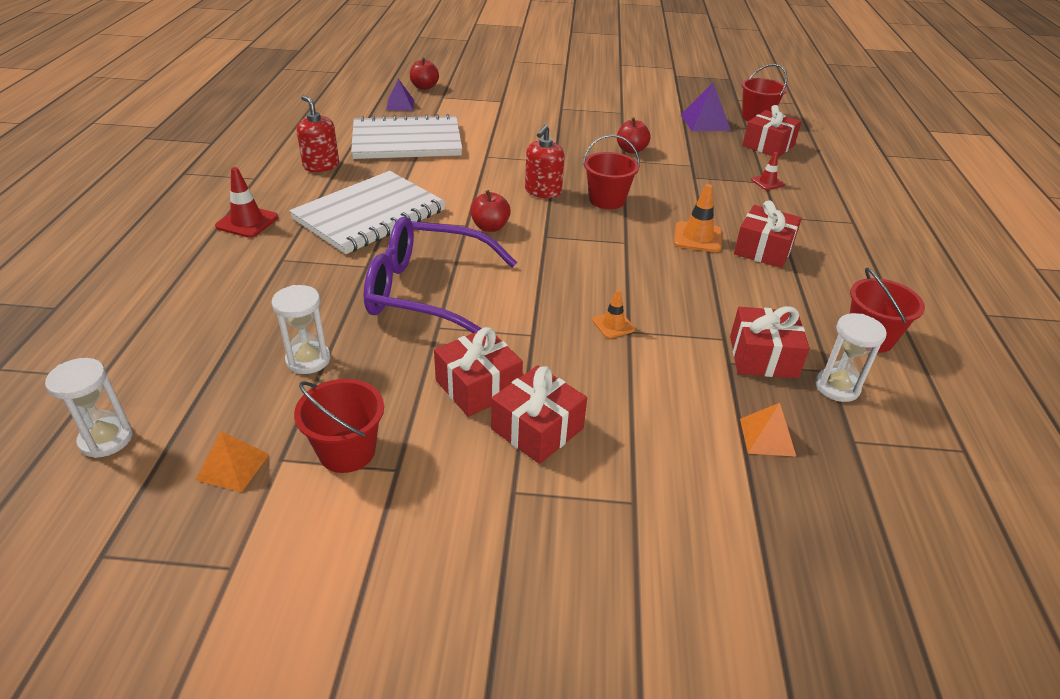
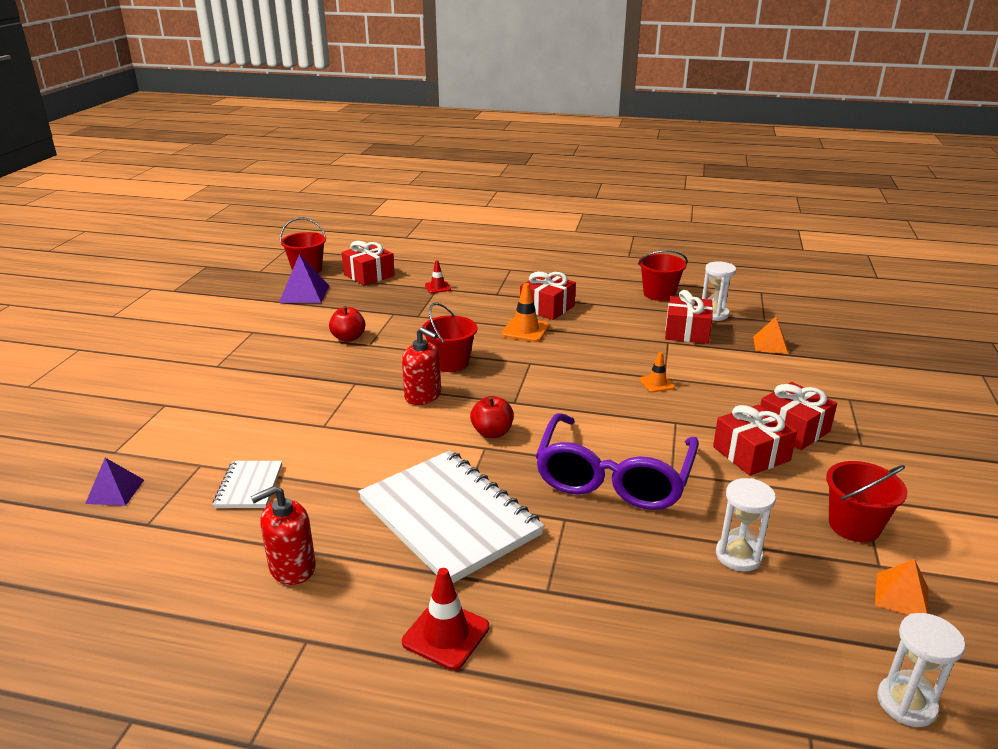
camera: 80 degrees left, 10 degrees down
white notebook [351,114,462,159] -> white notebook [213,461,282,508], size x0.47
red apple [410,58,439,90] -> none

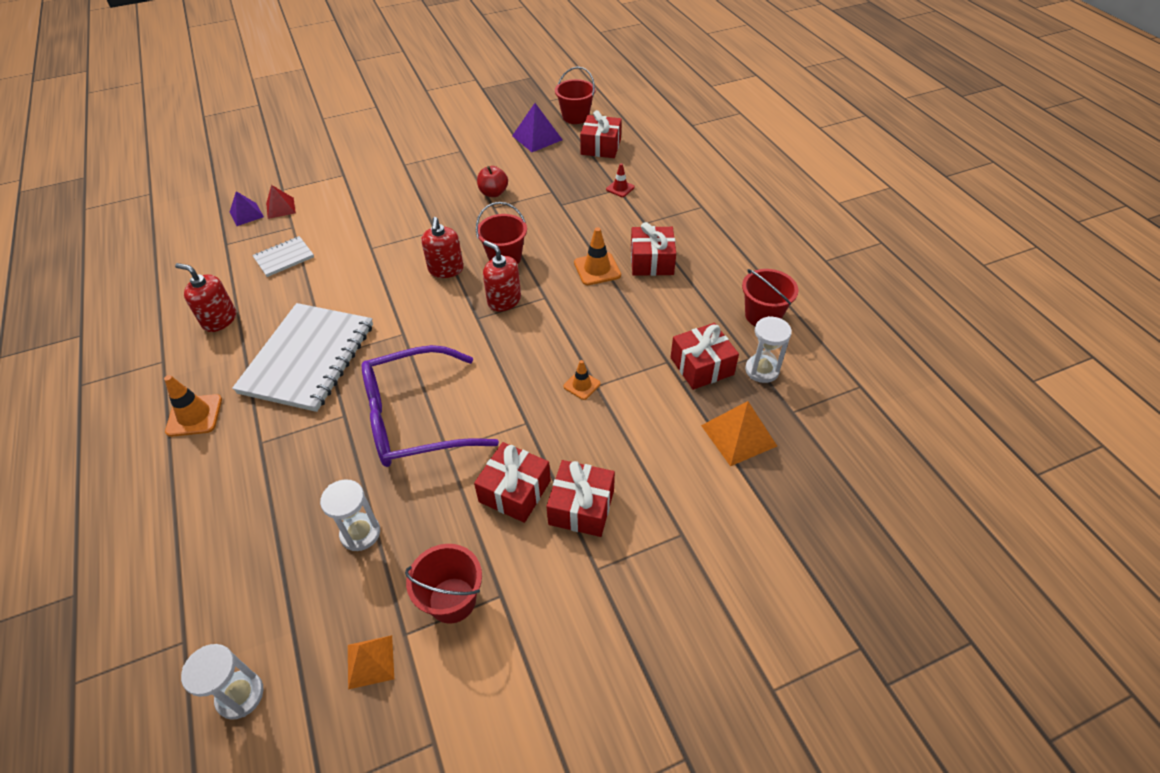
camera: 55 degrees right, 20 degrees up
red traffic cone [402,568,489,670] -> orange traffic cone [164,375,222,437]
red apple [470,396,514,438] -> none
orange pyramid [753,317,788,354] -> orange pyramid [701,401,777,466], size x1.51
none -> red pyramid [266,185,296,219]
none -> red soap dispenser [483,240,521,312]

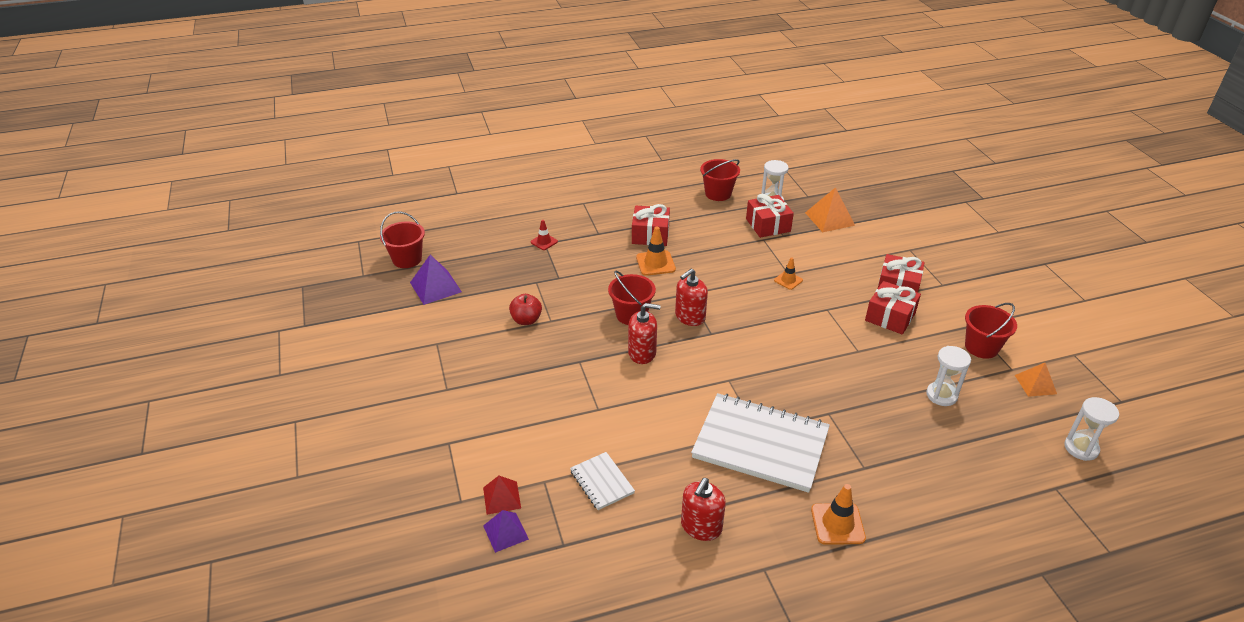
camera: 85 degrees left, 10 degrees down
purple glasses [362,345,499,467] -> none
red gift [580,110,622,158] -> none

